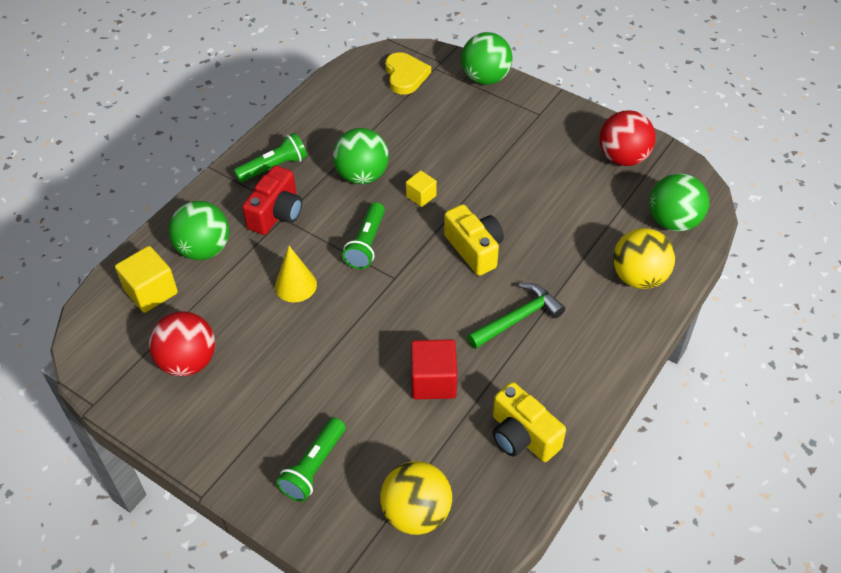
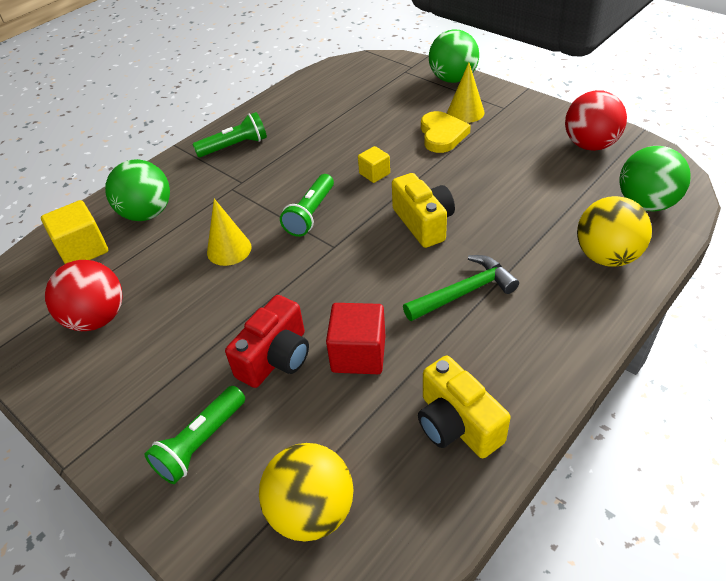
camera: 10 degrees right, 5 degrees down
red camera [242,165,302,235] -> red camera moved to [225,295,309,388]
green ball [333,128,389,184] -> none
yellow heart [385,52,431,94] -> yellow heart moved to [421,111,471,153]
none -> yellow cone [447,62,485,123]

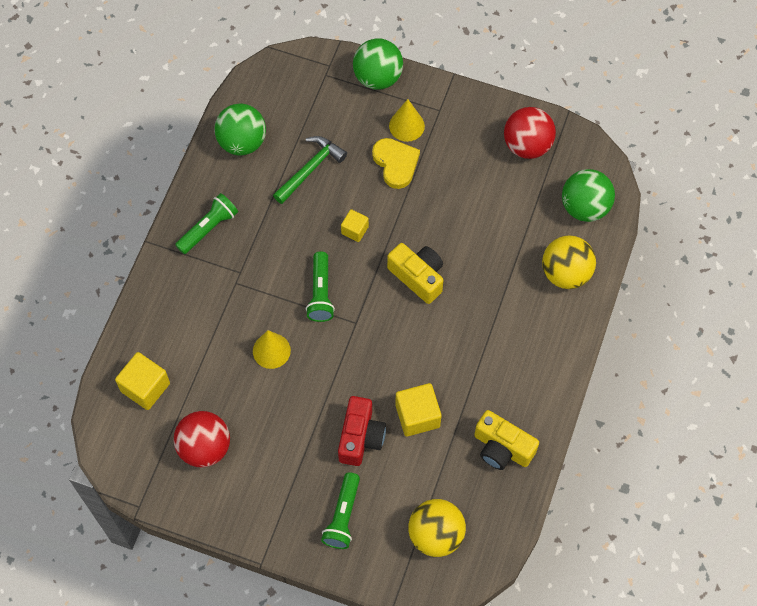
camera: 25 degrees left, 20 degrees up
green ball [105,159,170,221] -> green ball moved to [214,104,266,155]
red cube [326,303,385,374] -> yellow cube [395,383,442,437]
green hammer [403,255,519,321] -> green hammer moved to [273,136,347,204]

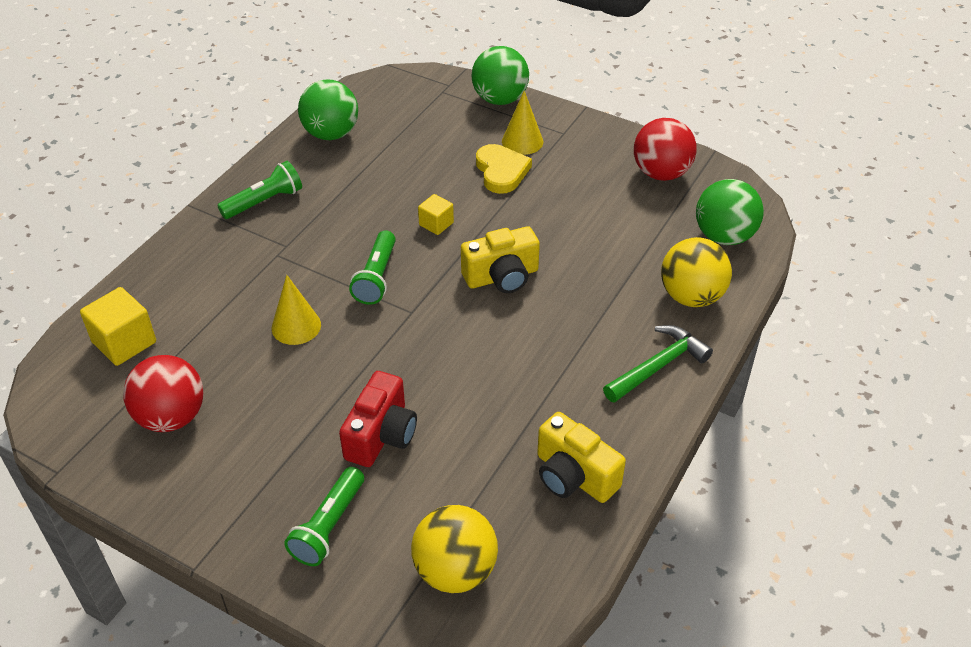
camera: 10 degrees right, 20 degrees down
green hammer [273,136,347,204] -> green hammer moved to [603,325,713,403]
yellow camera [387,243,444,304] -> yellow camera turned 105 degrees clockwise [461,226,540,293]
yellow cube [395,383,442,437] -> none

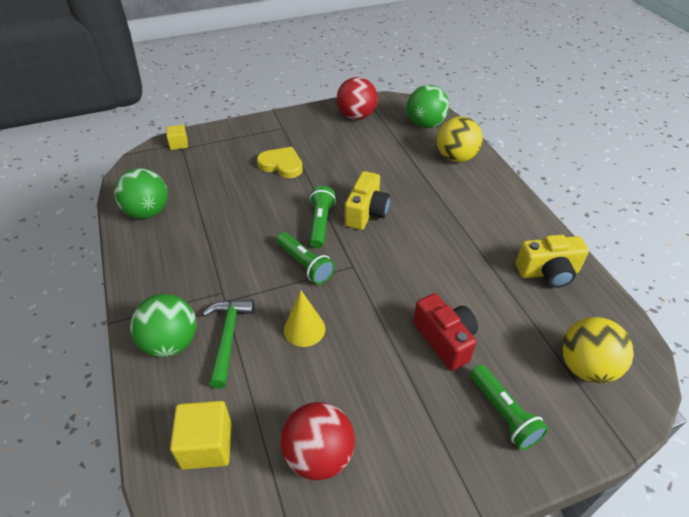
camera: 50 degrees left, 0 degrees up
green flashlight [217,161,302,219] -> green flashlight moved to [309,186,336,248]
yellow cube [418,194,454,235] -> yellow cube moved to [166,125,188,150]
green ball [472,46,529,105] -> green ball moved to [130,294,197,357]
yellow cone [502,91,543,155] -> none
green hammer [603,325,713,403] -> green hammer moved to [202,299,254,389]

